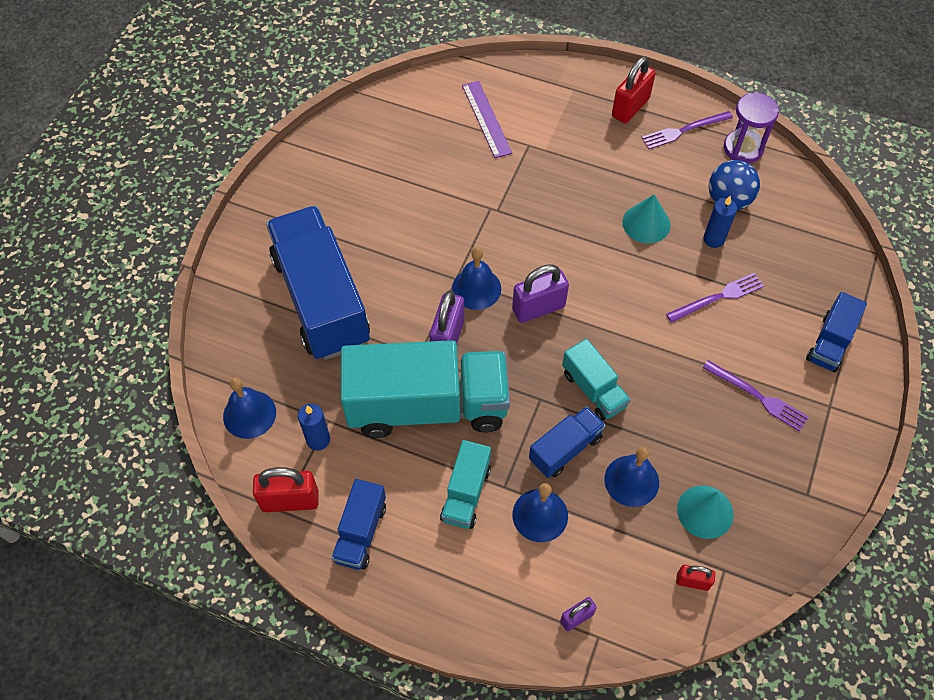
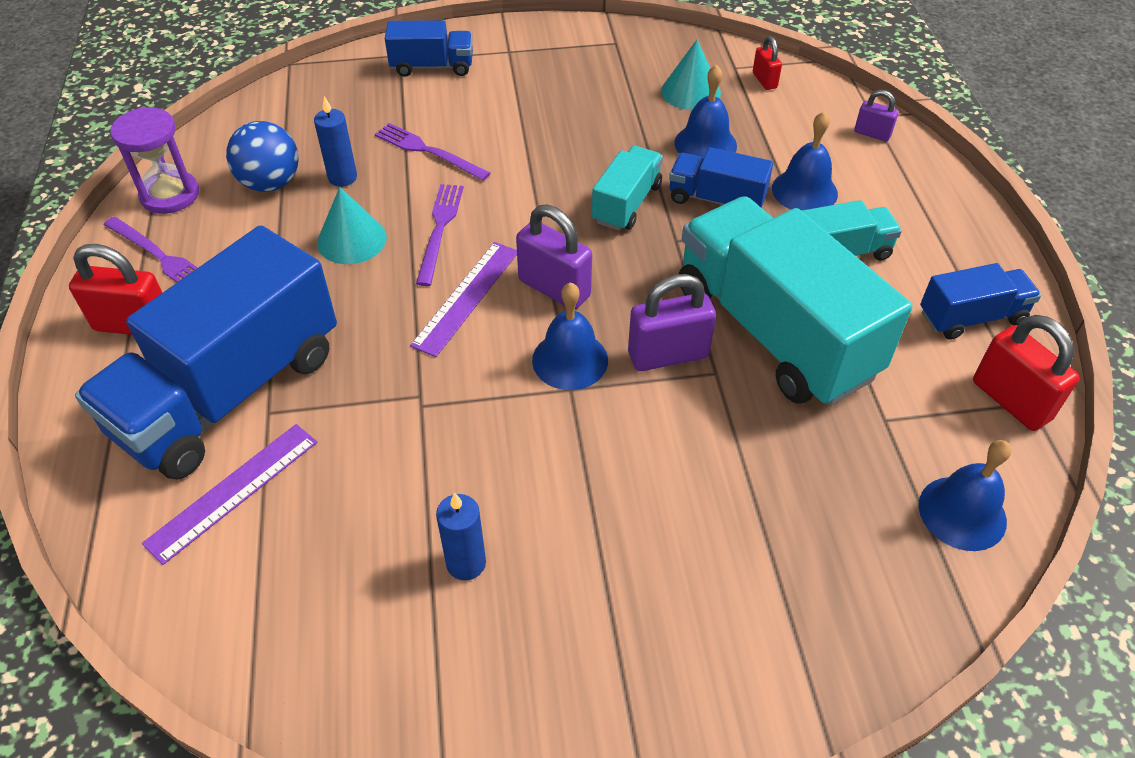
camera: 120 degrees left, 10 degrees down
blue truck [266,206,370,360] -> blue truck moved to [75,225,337,480]
blue candle [298,403,330,451] -> blue candle moved to [436,492,486,581]
purple fork [703,360,809,432] -> purple fork moved to [416,184,464,286]
none -> purple ruler [410,242,517,357]

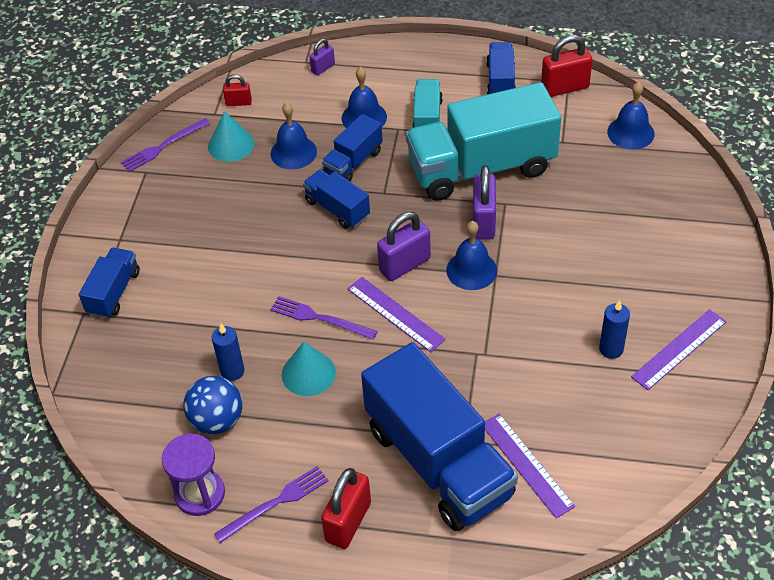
camera: 70 degrees left, 0 degrees up
purple fork [375,123,491,181] -> purple fork moved to [121,118,211,172]
turquoise truck [592,146,663,231] -> blue truck [303,170,370,229]
none -> purple ruler [631,309,727,390]

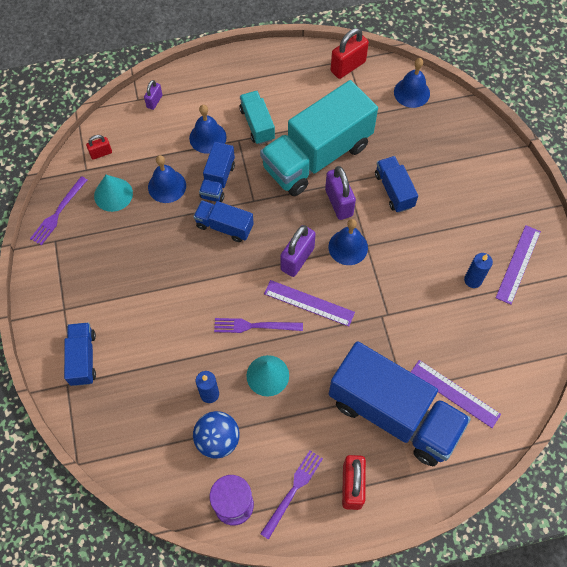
camera: 25 degrees left, 15 degrees up
blue truck [486,42,516,94] -> blue truck moved to [375,156,418,213]

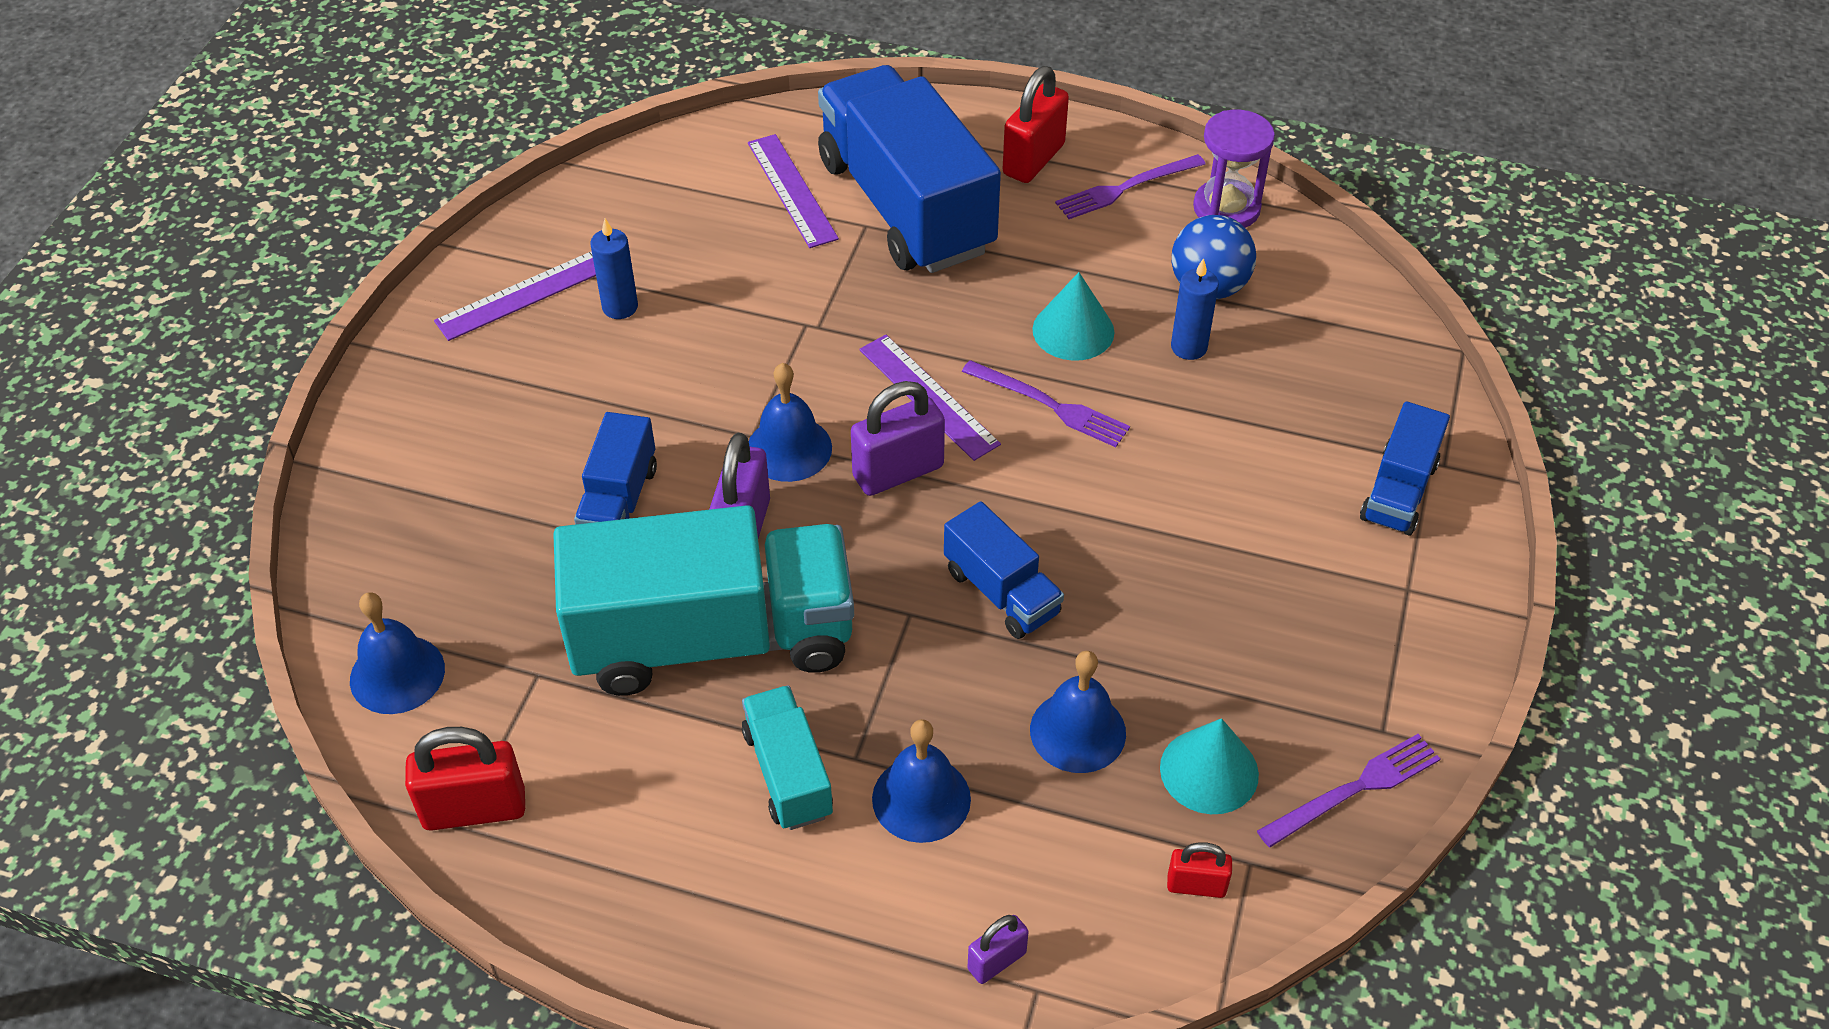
camera: 150 degrees left, 15 degrees down
blue truck [199,142,235,202] -> none
turquoise truck [239,91,275,145] -> turquoise truck turned 150 degrees clockwise [742,685,833,830]

